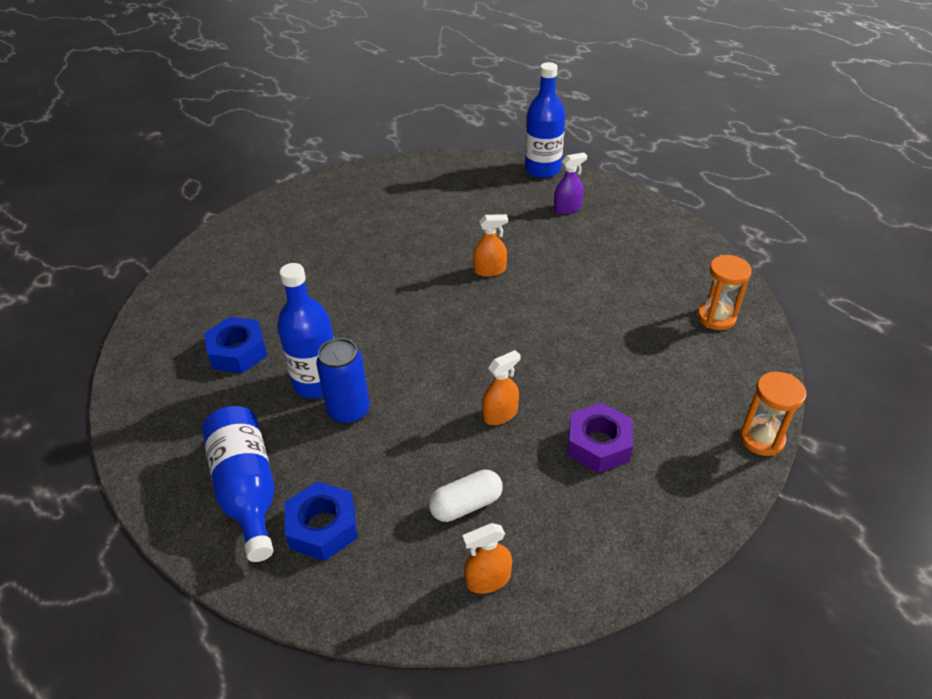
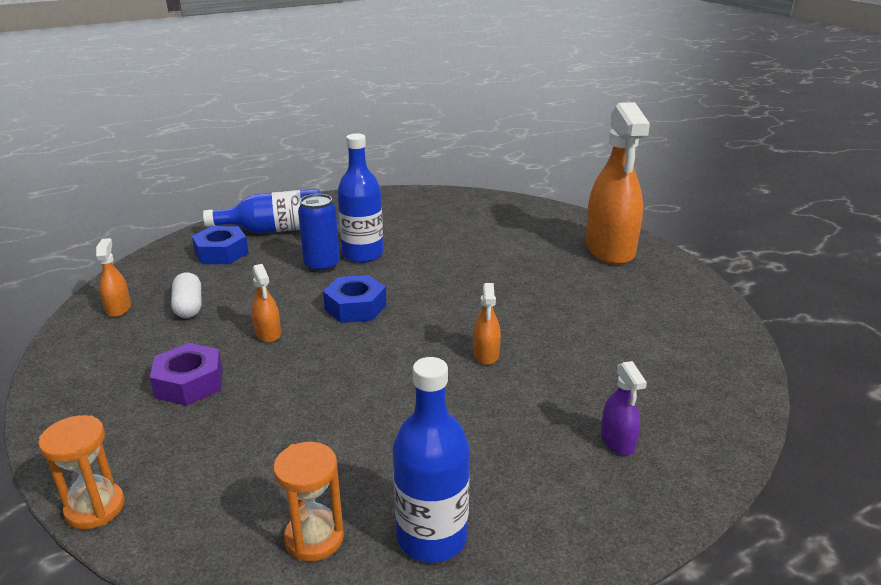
camera: 100 degrees right, 15 degrees down
blue nut [204,317,267,373] -> blue nut moved to [323,275,386,323]
blue bottle [525,62,565,178] -> blue bottle moved to [393,357,470,562]
none -> orange spray bottle [586,102,650,265]

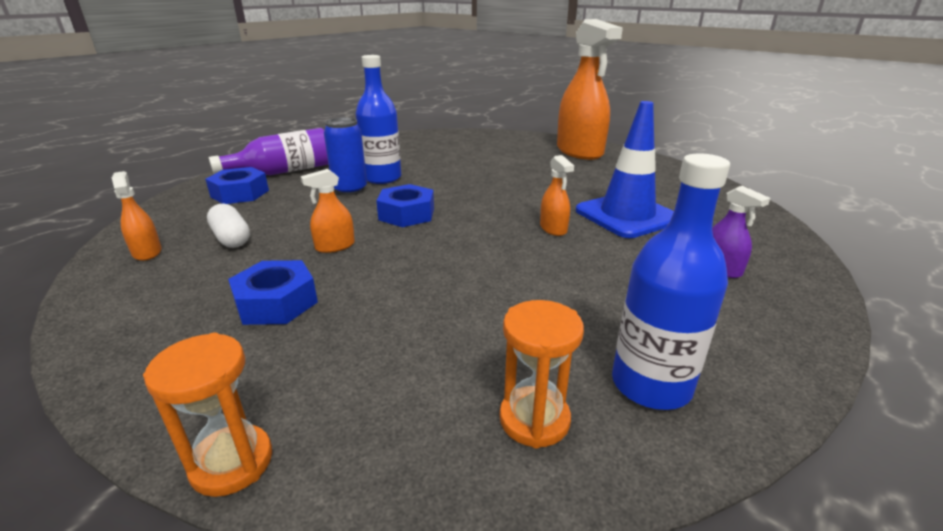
camera: 20 degrees left, 0 degrees up
purple nut [150,343,223,406] -> blue nut [228,260,318,325]
blue bottle [203,189,321,233] -> purple bottle [209,128,328,175]
orange spray bottle [251,264,281,343] -> orange spray bottle turned 105 degrees clockwise [301,169,355,253]
none -> blue traffic cone [576,101,674,238]

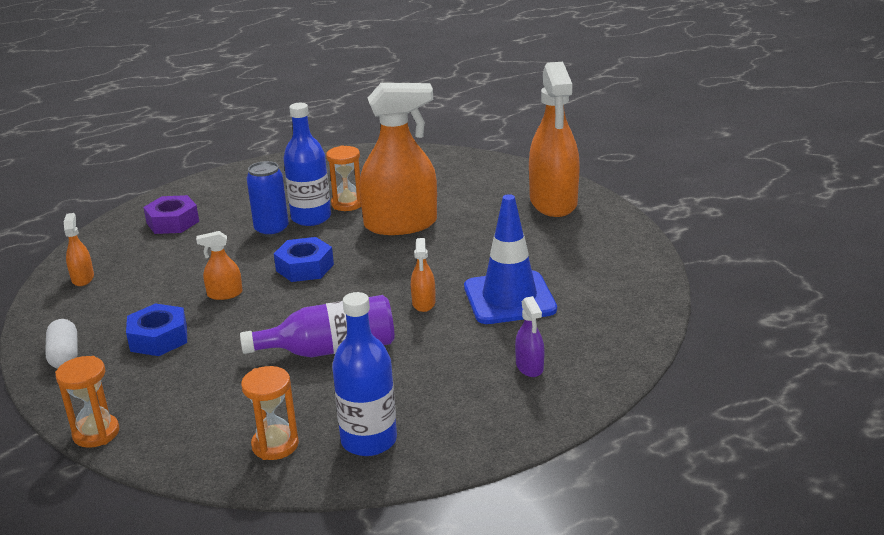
camera: 20 degrees right, 0 degrees up
blue nut [205,167,269,204] -> purple nut [143,195,199,234]
white capsule [207,204,250,248] -> white capsule moved to [45,319,78,369]
purple bottle [209,128,328,175] -> purple bottle moved to [240,295,395,357]
none -> orange hourglass [326,146,361,211]
none -> orange spray bottle [359,83,437,235]

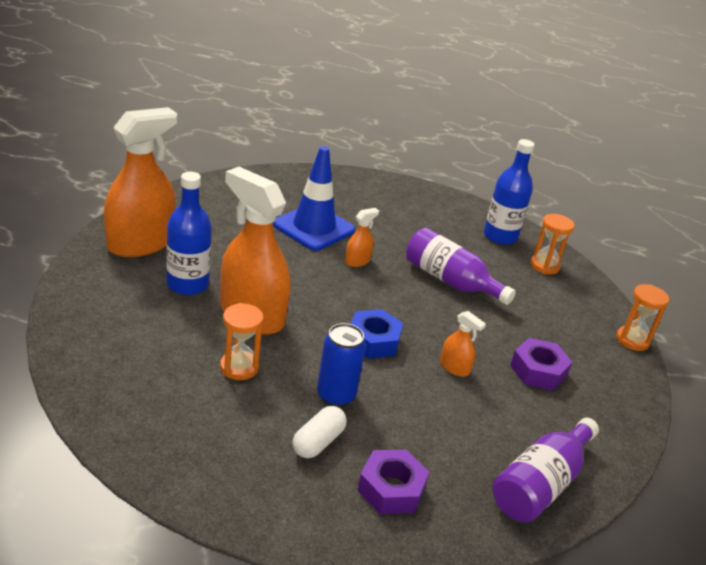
camera: 135 degrees left, 5 degrees up
white capsule [45,319,78,369] -> white capsule moved to [293,406,347,458]
orange spray bottle [64,213,94,286] -> purple bottle [492,418,599,523]
blue nut [126,303,187,356] -> purple nut [510,338,572,391]
blue bottle [283,103,331,226] -> blue bottle moved to [166,172,212,295]
purple spray bottle [515,296,545,377] -> none

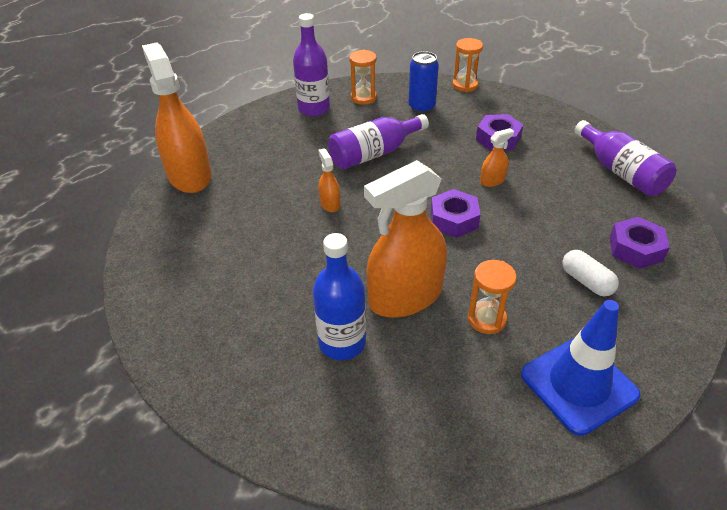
camera: 65 degrees left, 10 degrees up
orange spray bottle [104,107,177,257] -> orange spray bottle moved to [142,42,212,193]
blue traffic cone [273,146,355,251] -> blue traffic cone moved to [521,300,641,436]
blue can [317,323,366,407] -> blue can moved to [408,51,439,113]
blue nut [351,309,403,359] -> purple nut [431,189,481,238]
blue bottle [484,139,534,245] -> purple bottle [293,13,330,117]

